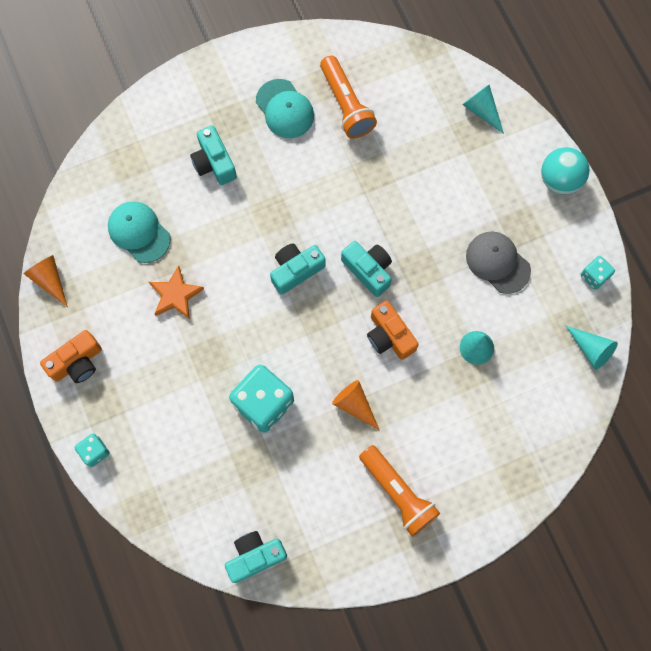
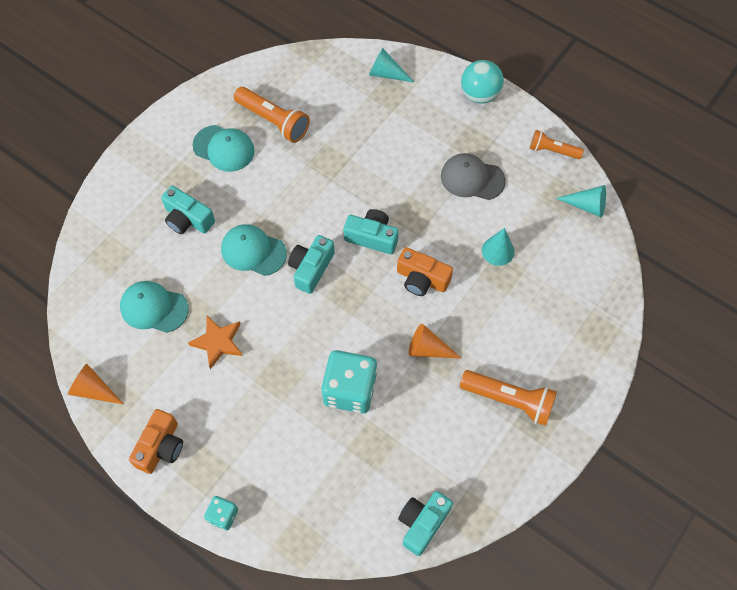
camera: 30 degrees left, 10 degrees down
turquoise dice [580,256,615,290] -> orange flashlight [530,130,584,159]
none -> turquoise cap [221,224,287,276]

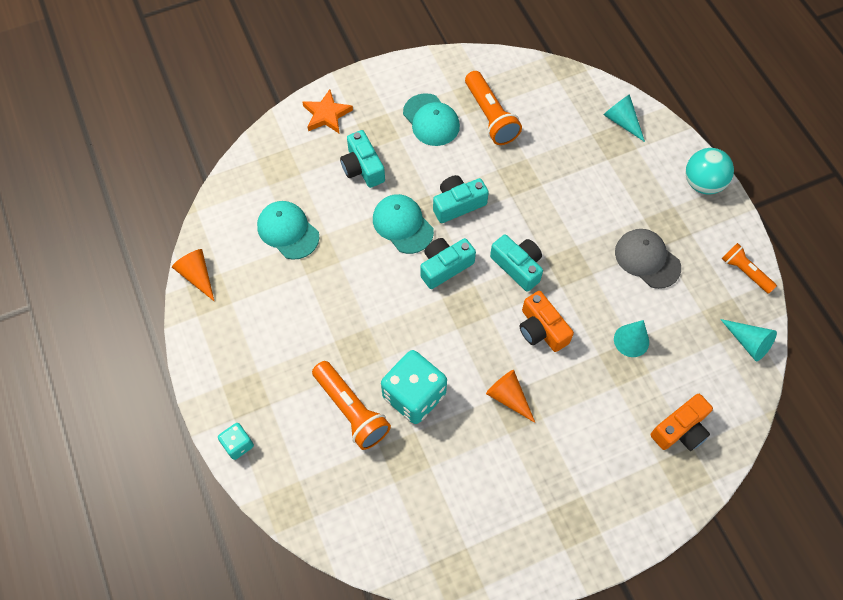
camera: 30 degrees right, 0 degrees up
orange camera [129,409,183,474] -> orange camera moved to [651,394,713,451]
orange star [188,316,242,369] -> orange star moved to [302,89,353,134]
turquoise camera [398,491,453,556] -> turquoise camera moved to [433,175,489,223]
orange flashlight [460,370,557,426] -> orange flashlight moved to [312,361,391,450]

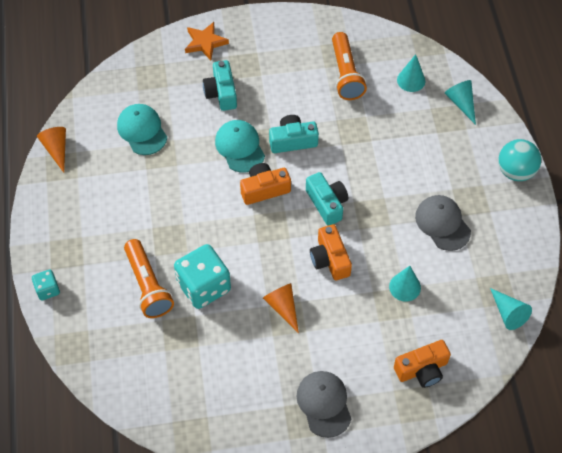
camera: 15 degrees right, 5 degrees down
turquoise cap [403,93,460,146] -> none
turquoise camera [420,238,476,289] -> orange camera [240,163,291,205]
orange flashlight [722,243,777,294] -> none
none -> grey cap [296,371,351,438]
none -> turquoise cone [397,54,425,92]

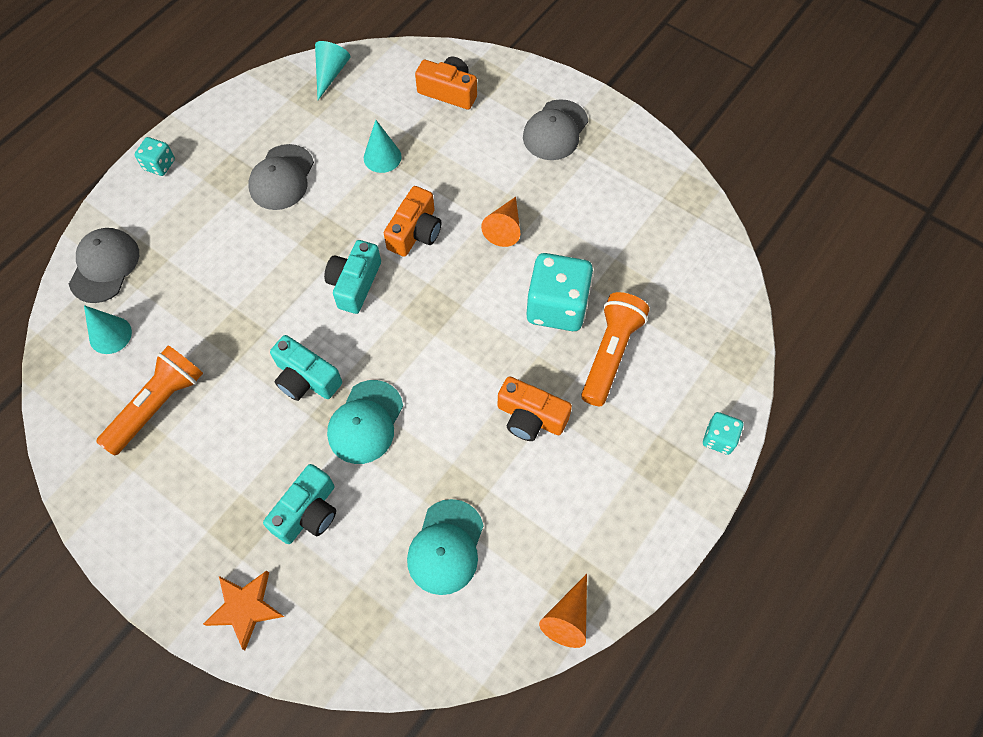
camera: 135 degrees left, 5 degrees up
orange camera [240,163,291,205] -> orange camera moved to [498,376,572,441]
turquoise cone [445,80,476,125] -> grey cap [69,228,139,303]
turquoise ball [498,139,541,181] -> turquoise dice [135,137,175,176]

